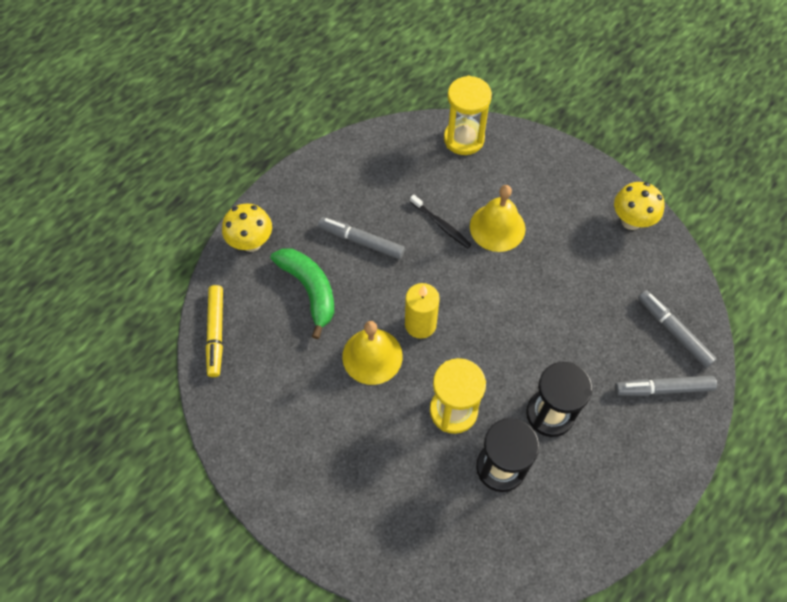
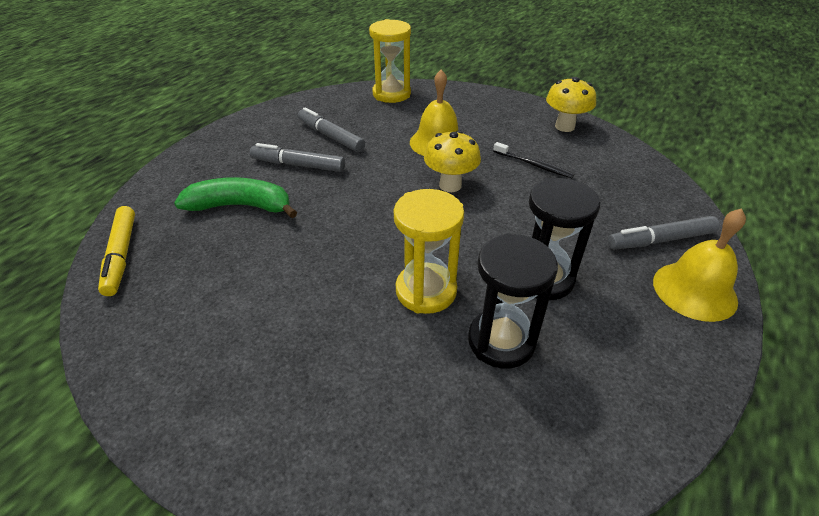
camera: 10 degrees left, 20 degrees down
yellow mushroom [222,203,272,252] -> yellow mushroom moved to [424,130,481,192]
green banana [271,249,334,339] -> green banana turned 45 degrees counterclockwise [174,177,297,218]
yellow bell [342,321,403,385] -> yellow bell moved to [653,208,746,322]
yellow candle [405,283,440,339] -> none
black toothbrush [410,194,471,249] -> black toothbrush moved to [493,142,575,178]
grey marker [638,290,717,368] -> grey marker moved to [298,107,365,152]

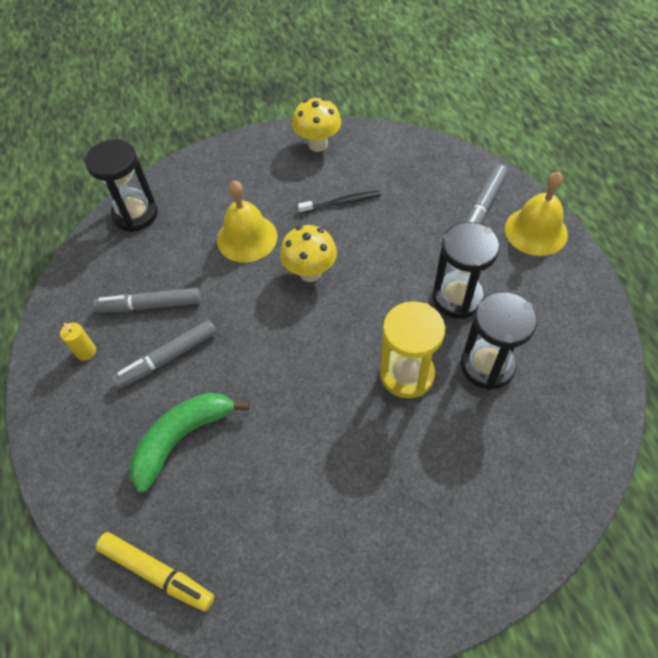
camera: 45 degrees left, 15 degrees up
yellow hourglass [369,19,411,103] -> black hourglass [85,139,158,232]
none -> yellow candle [60,323,96,361]

